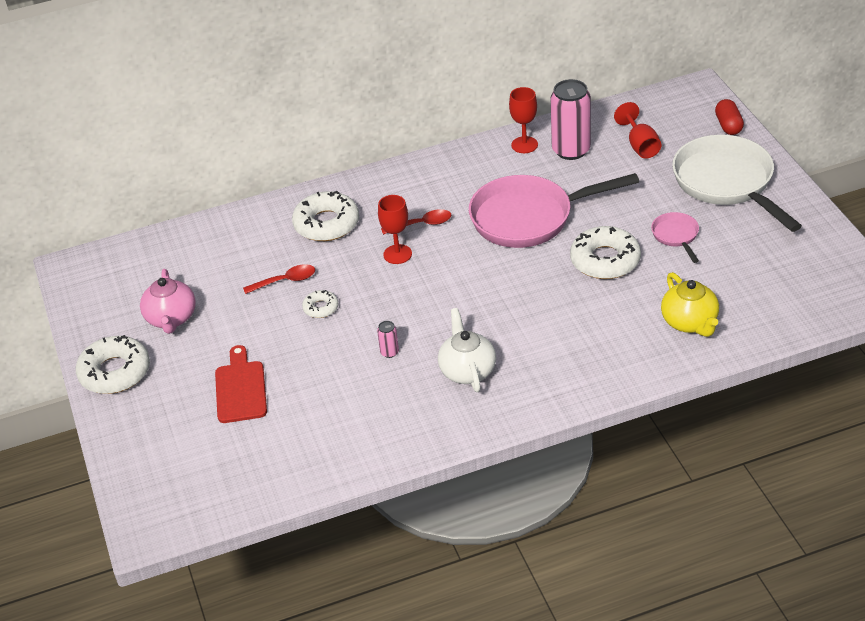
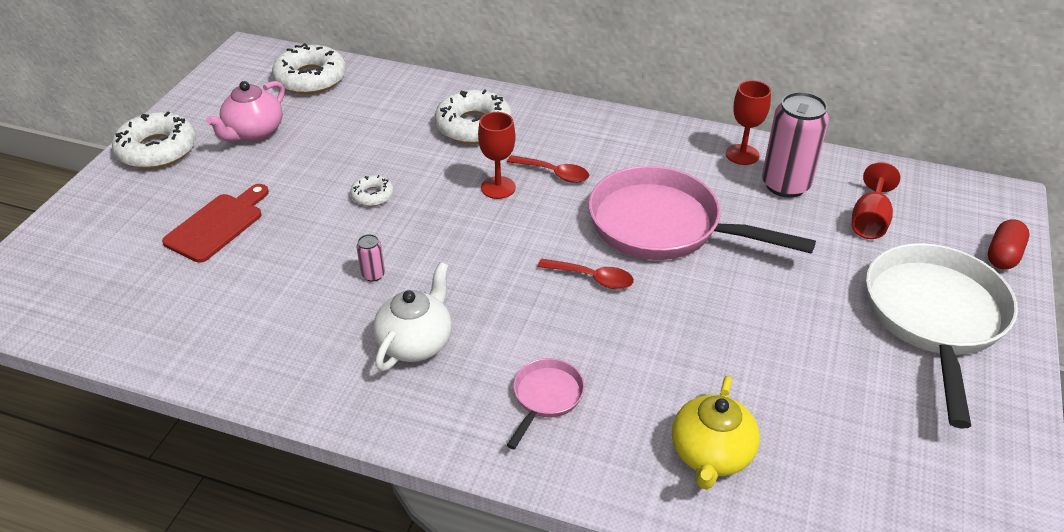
camera: 35 degrees right, 0 degrees up
red spoon [243,264,315,294] -> red spoon moved to [538,258,634,289]
white donut [570,226,641,279] -> white donut moved to [272,43,346,94]
pink pan [651,212,699,263] -> pink pan moved to [507,358,585,449]

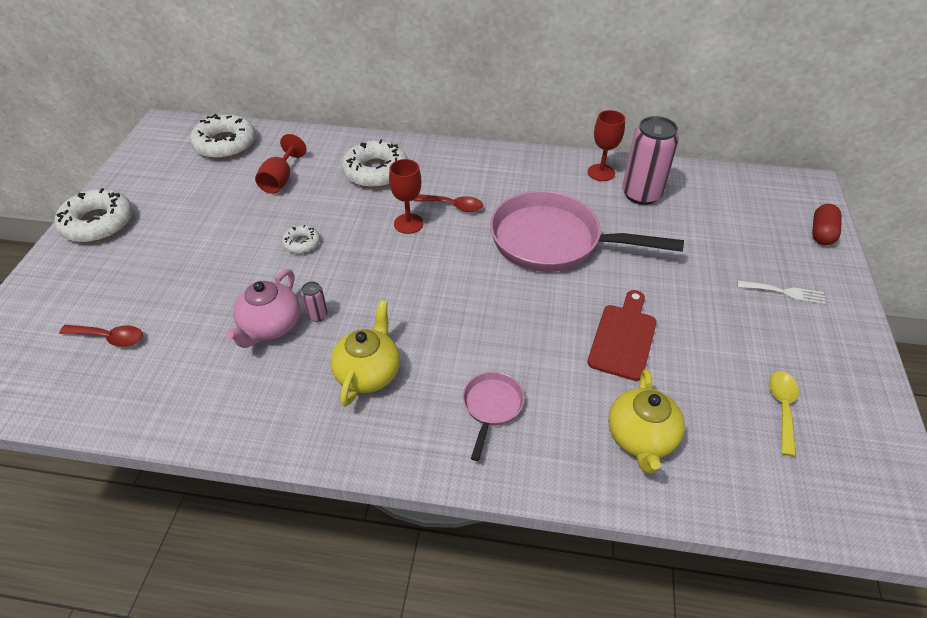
camera: 10 degrees left, 5 degrees up
red cutting board [162,184,269,263] -> red cutting board moved to [587,290,657,381]
pink teapot [206,81,285,141] -> pink teapot moved to [226,269,300,348]
white teapot [373,262,452,371] -> yellow teapot [330,300,400,406]
red spoon [538,258,634,289] -> red spoon moved to [59,325,143,347]
red goblet [852,162,900,239] -> red goblet moved to [255,134,306,194]
white pan [866,243,1018,429] -> white fork [737,280,826,305]
none -> yellow spoon [769,371,799,456]

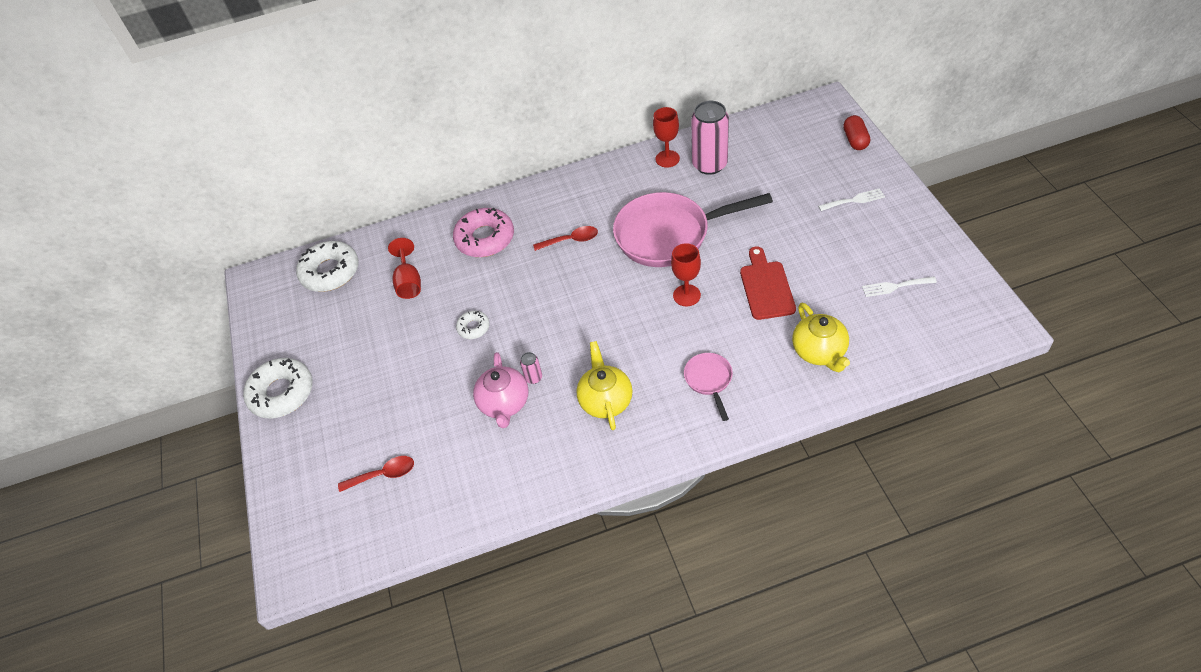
camera: 20 degrees left, 5 degrees up
white donut [342,139,408,188] -> pink donut [453,208,514,257]
red goblet [389,159,423,234] -> red goblet moved to [671,243,701,306]
yellow spoon [769,371,799,456] -> white fork [862,277,937,297]

